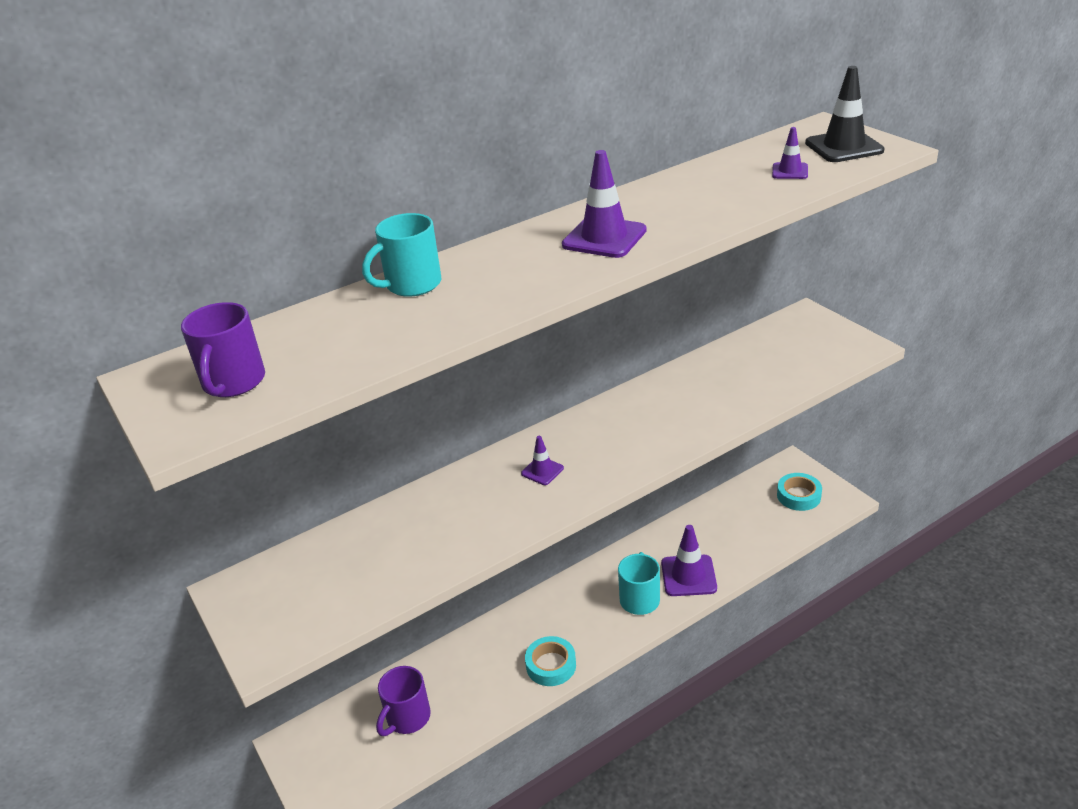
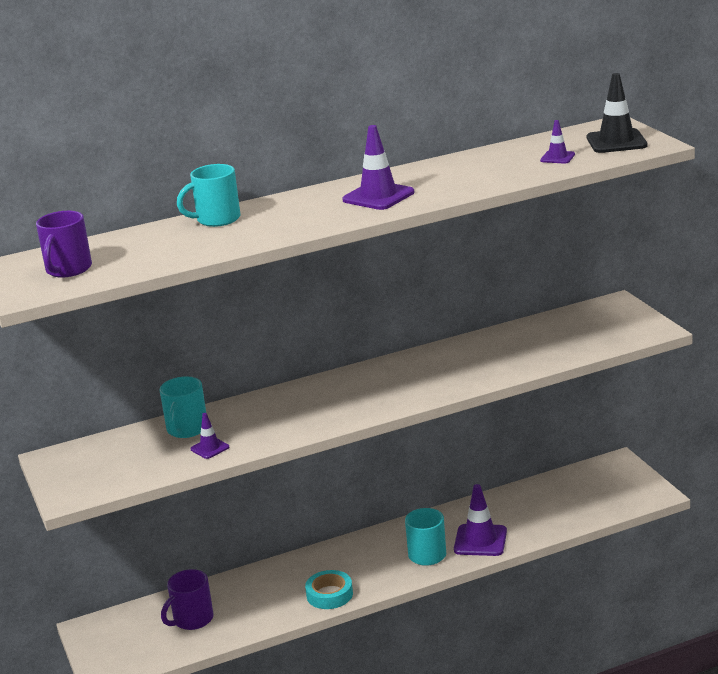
camera: 10 degrees right, 10 degrees down
purple traffic cone [521,436,564,485] -> purple traffic cone moved to [190,413,230,459]
turquoise tape [777,473,822,511] -> none
none -> turquoise mug [160,376,206,438]

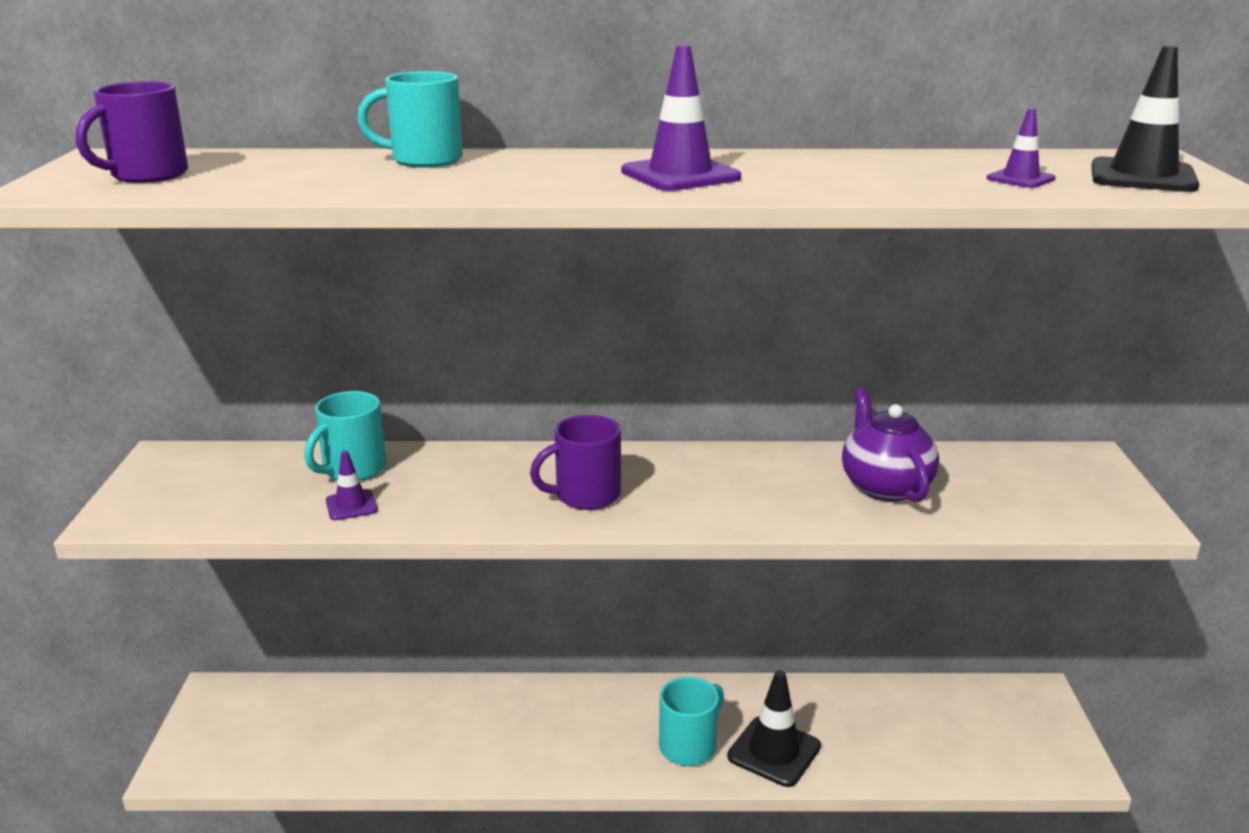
camera: 20 degrees right, 0 degrees up
purple mug [161,569,214,630] -> purple mug moved to [530,415,621,510]
turquoise tape [305,570,353,609] -> none
purple traffic cone [454,484,507,556] -> black traffic cone [727,670,821,787]
none -> purple teapot [842,388,939,502]

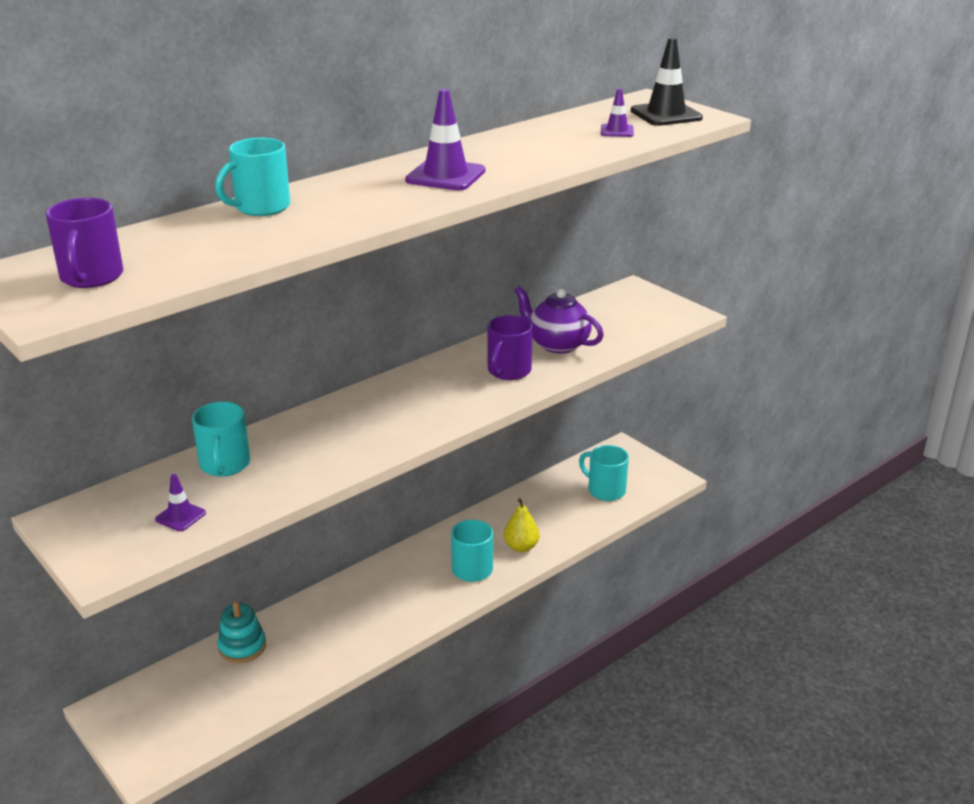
camera: 40 degrees left, 5 degrees up
purple traffic cone [326,451,377,520] -> purple traffic cone moved to [155,474,206,531]
purple mug [530,415,621,510] -> purple mug moved to [487,315,533,380]
black traffic cone [727,670,821,787] -> yellow pear [504,498,540,552]
none -> turquoise stacking toy [217,601,266,663]
none -> turquoise mug [579,445,629,501]

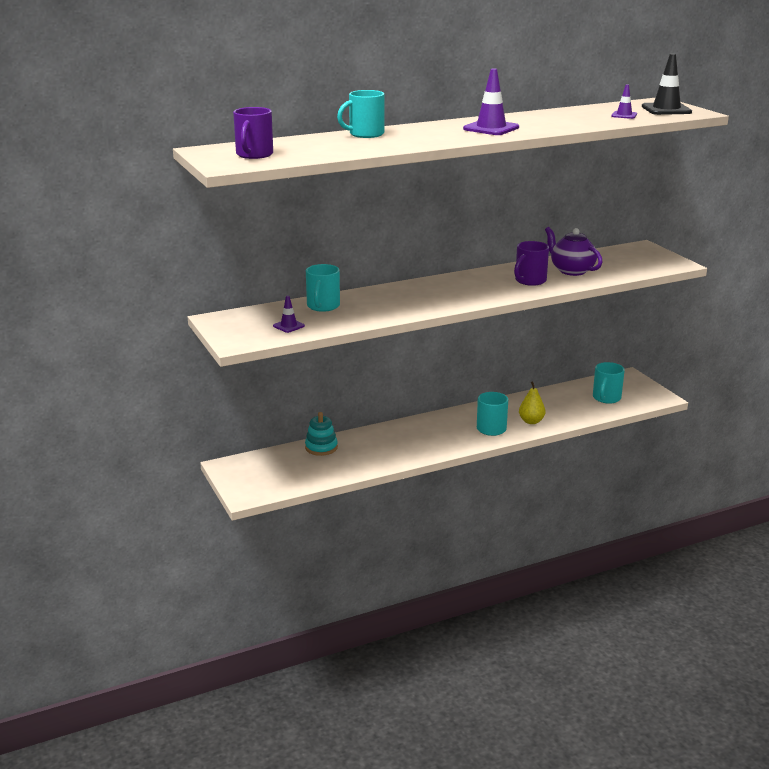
camera: 15 degrees right, 5 degrees down
turquoise mug [579,445,629,501] -> turquoise mug turned 120 degrees counterclockwise [593,362,625,404]

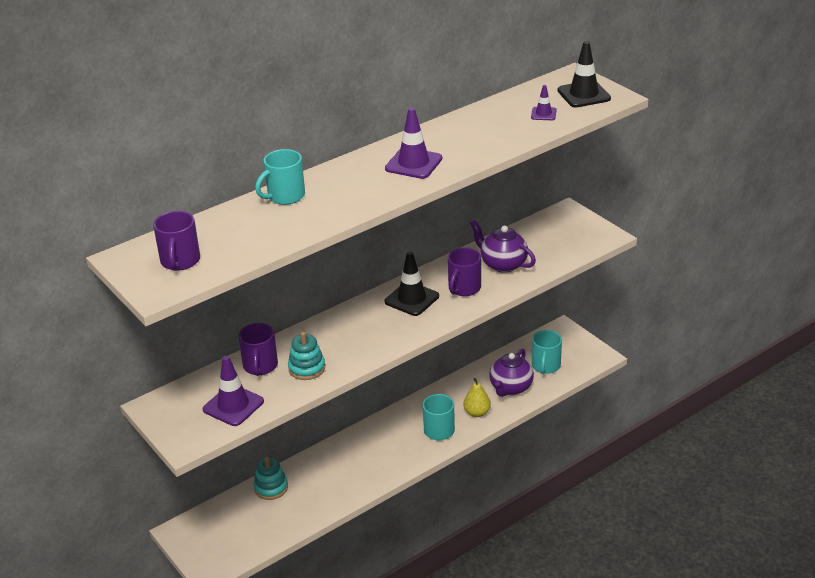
camera: 10 degrees left, 10 degrees up
purple traffic cone [273,296,305,333] -> purple traffic cone [203,356,264,426], size x1.83
turquoise mug [306,264,340,312] -> purple mug [238,323,278,376]
none -> turquoise stacking toy [288,332,325,380]
none -> black traffic cone [385,251,439,316]
none -> purple teapot [489,349,534,397]

